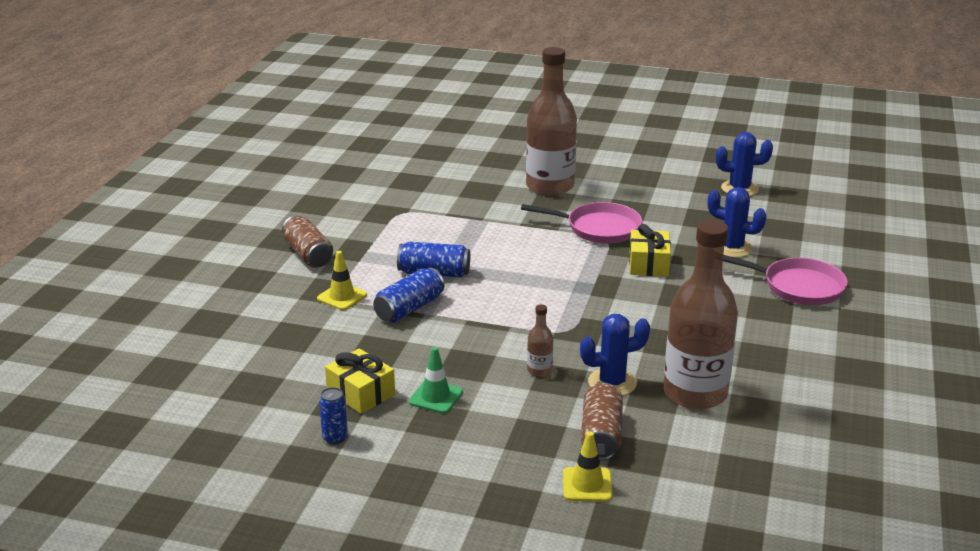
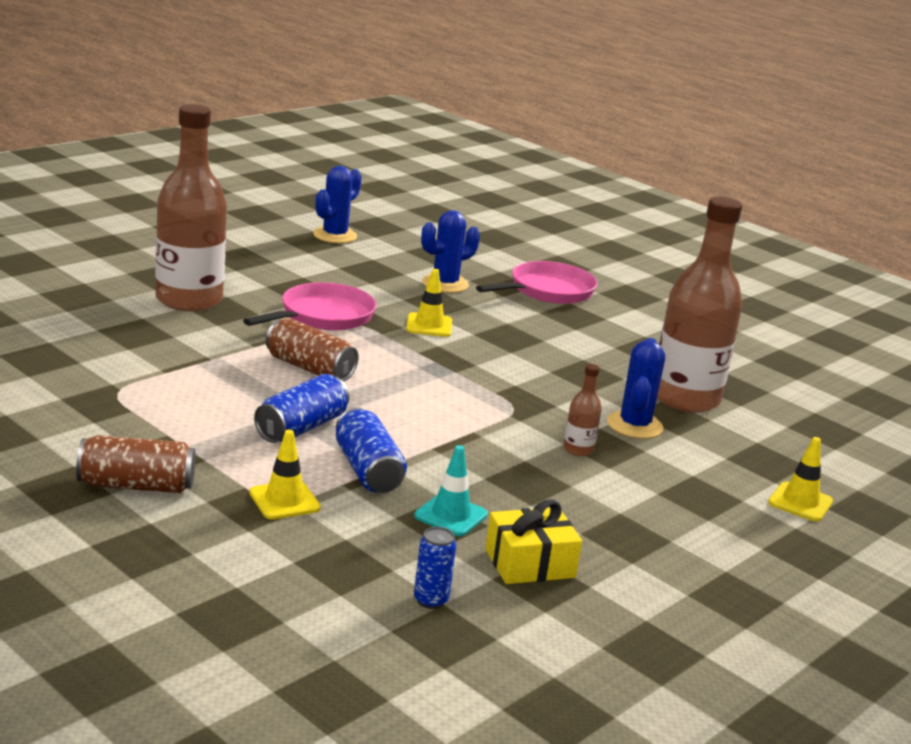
camera: 65 degrees left, 5 degrees down
blue can [319,387,348,445] -> blue can moved to [414,527,456,609]
green traffic cone [409,347,463,414] -> none
brown can [581,383,623,461] -> brown can moved to [266,318,359,381]
yellow gift [629,224,671,276] -> yellow traffic cone [406,269,452,337]
none -> turquoise traffic cone [414,445,488,536]

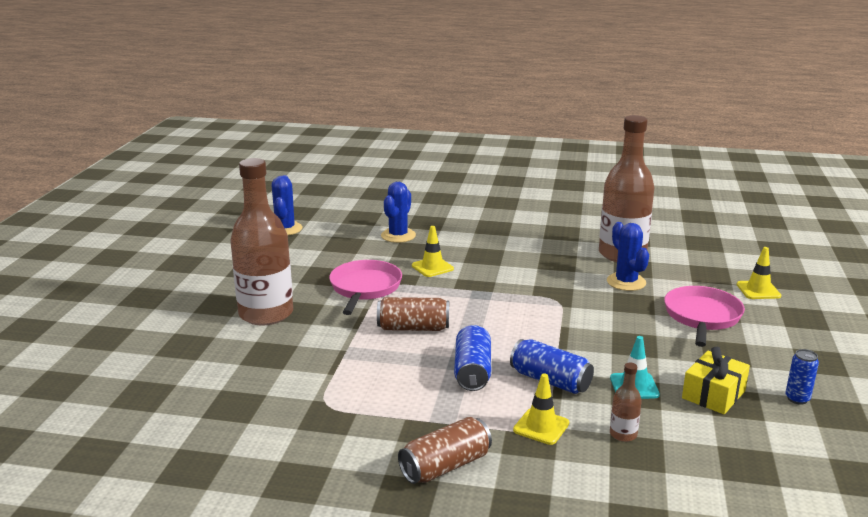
camera: 30 degrees left, 0 degrees up
blue can [414,527,456,609] -> blue can moved to [785,349,819,405]
pink pan [476,261,598,304] -> pink pan moved to [664,286,745,347]
brown bottle [563,364,602,456] -> brown bottle moved to [610,362,642,442]

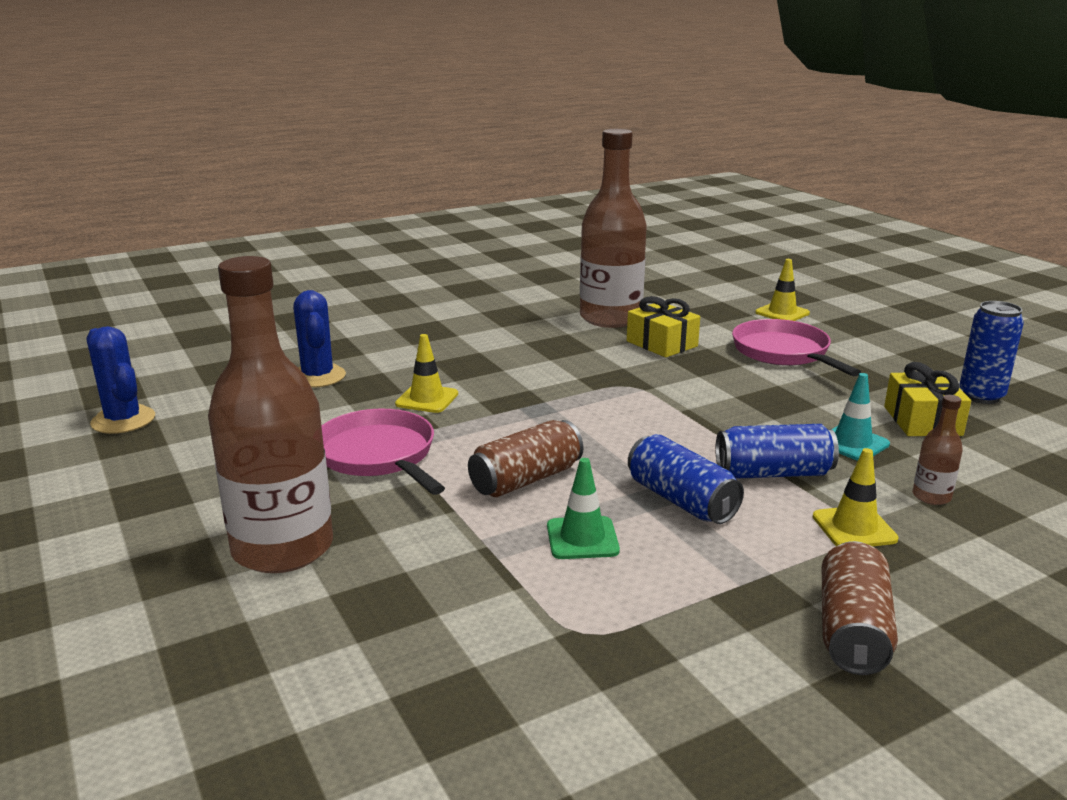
camera: 40 degrees left, 0 degrees up
blue cactus [607,222,649,291] -> yellow gift [627,296,700,357]
blue can [785,349,819,405] -> blue can [959,301,1024,404], size x1.55
none -> green traffic cone [547,458,620,559]

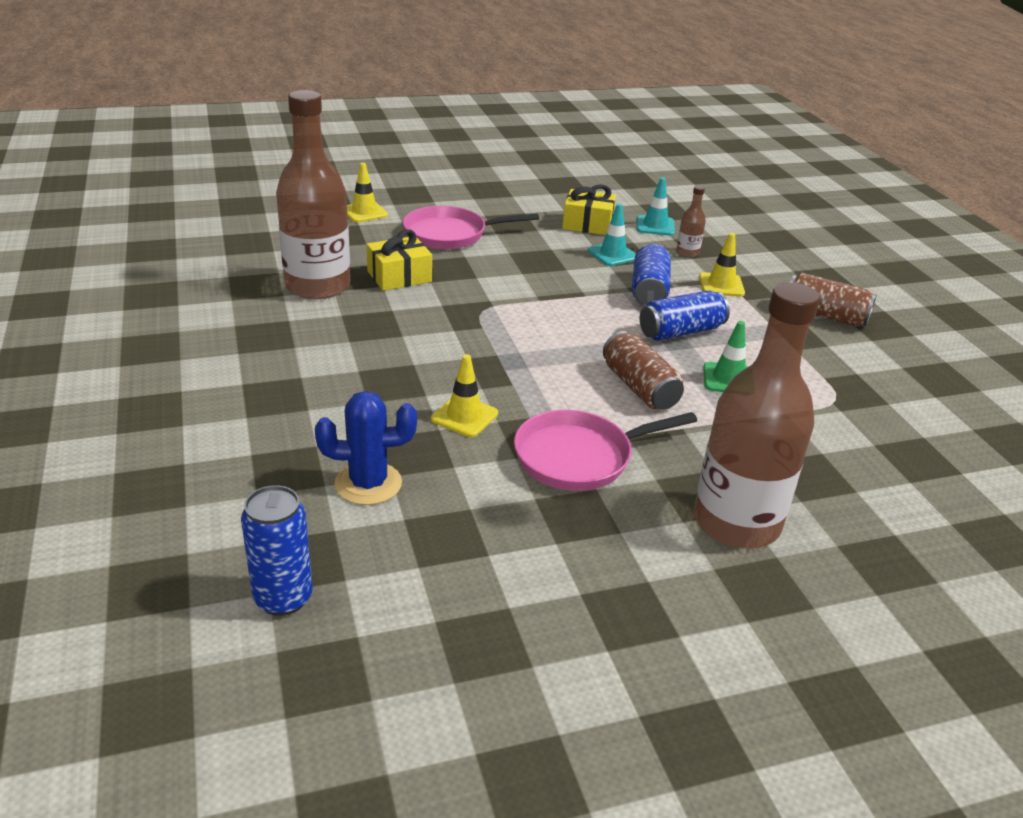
camera: 80 degrees left, 10 degrees up
blue cactus [86,326,155,434] -> none
blue can [959,301,1024,404] -> blue can moved to [241,485,313,616]
none -> turquoise traffic cone [637,177,675,236]

